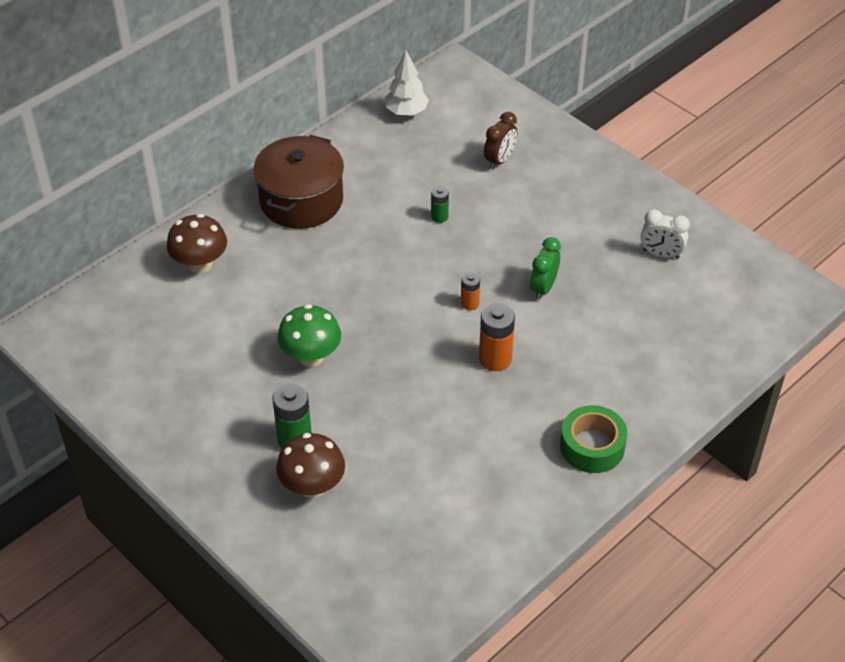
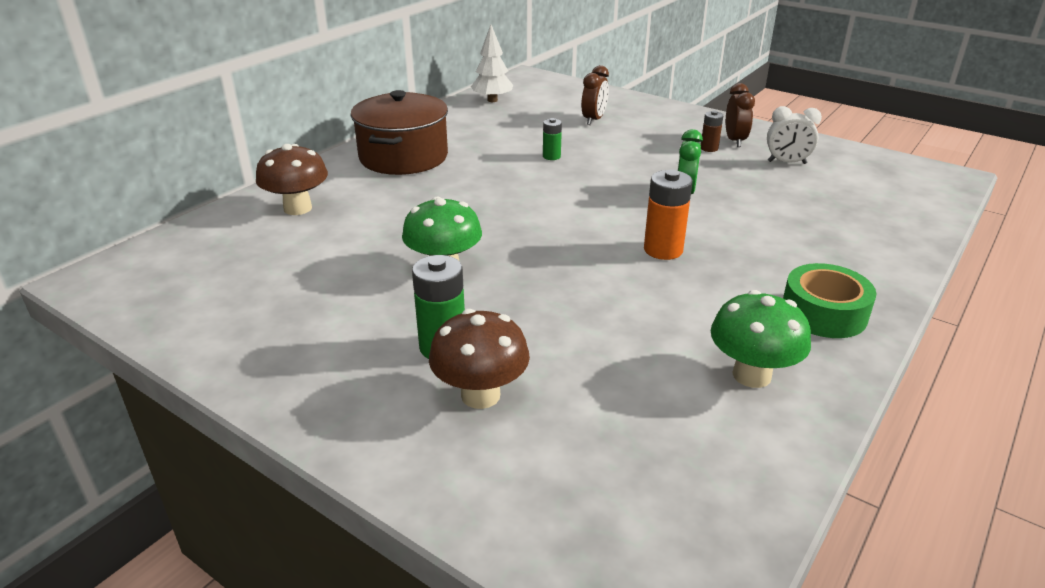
camera: 10 degrees left, 15 degrees down
orange battery [461,272,480,310] -> none
none -> brown battery [701,111,723,152]
none -> green mushroom [711,290,811,388]
none -> brown clock [726,83,755,147]

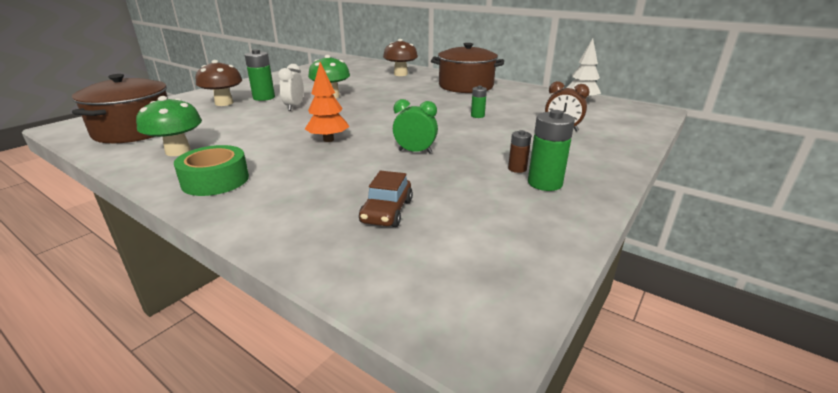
camera: 90 degrees right, 5 degrees down
orange battery [644,169,693,260] -> orange tree [305,62,349,142]
brown clock [726,83,755,147] -> green battery [528,110,575,191]
white clock [767,106,822,164] -> white clock moved to [278,64,304,111]
none -> brown pot [72,74,168,143]
none -> brown car [359,171,413,227]

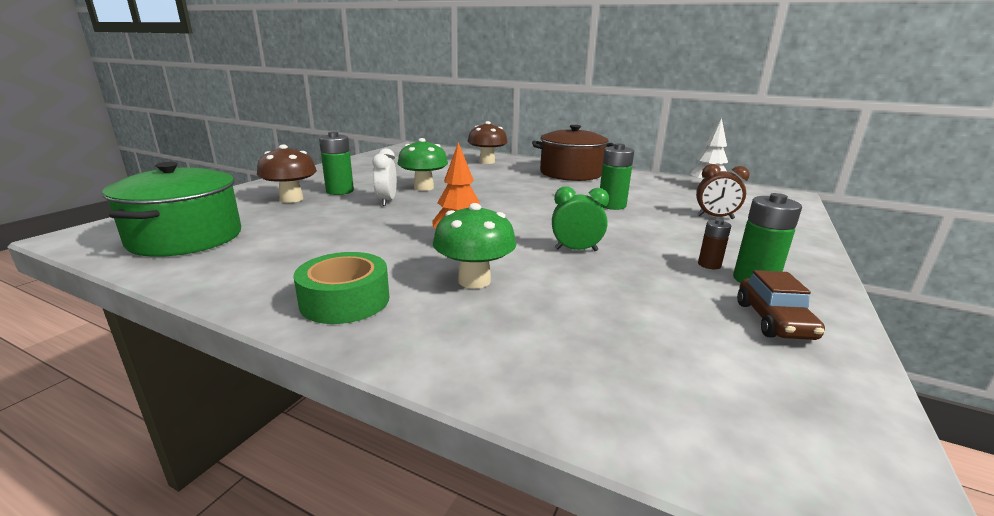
camera: 10 degrees left, 5 degrees down
brown pot [72,74,168,143] -> green pot [102,162,241,257]
green mushroom [136,96,202,156] -> green mushroom moved to [433,203,517,289]
brown car [359,171,413,227] -> brown car moved to [737,270,825,340]
green battery [471,86,487,118] -> green battery [600,144,634,210], size x1.74

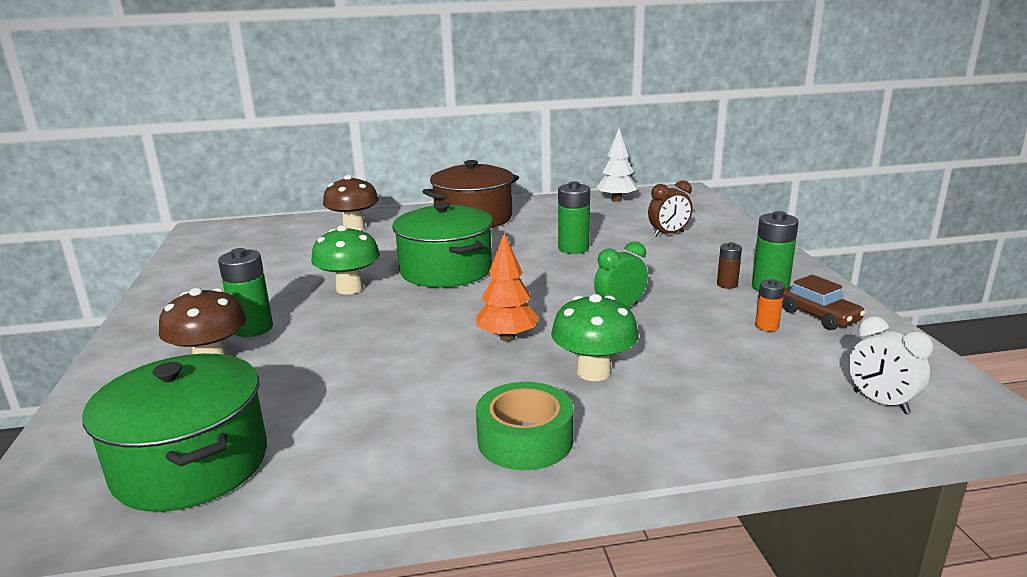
camera: 35 degrees left, 0 degrees up
white clock [372,148,397,206] -> white clock moved to [848,316,933,414]
none -> green pot [392,202,493,288]
none -> orange battery [755,279,785,331]

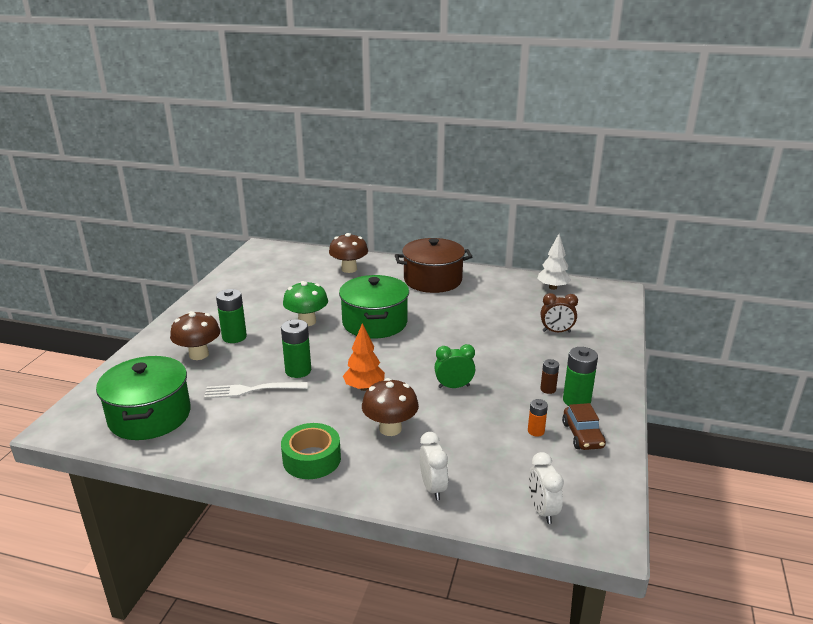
camera: 25 degrees right, 5 degrees up
green mushroom [551,294,639,381] -> brown mushroom [362,378,419,436]
green battery [558,181,590,254] -> green battery moved to [281,319,311,378]
none -> white fork [204,382,308,398]
none -> white clock [419,432,448,500]

